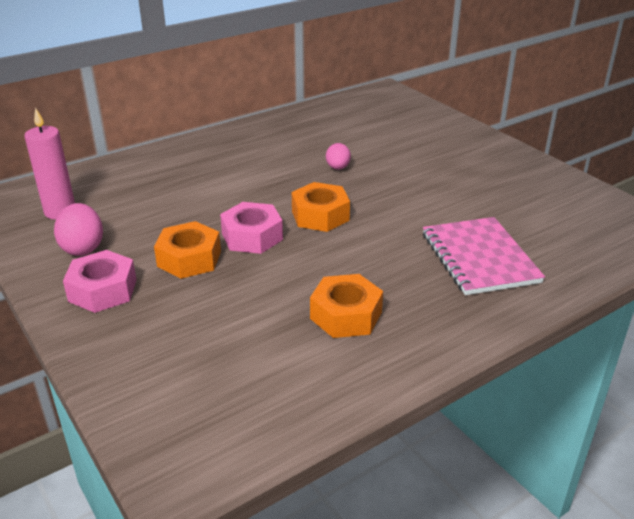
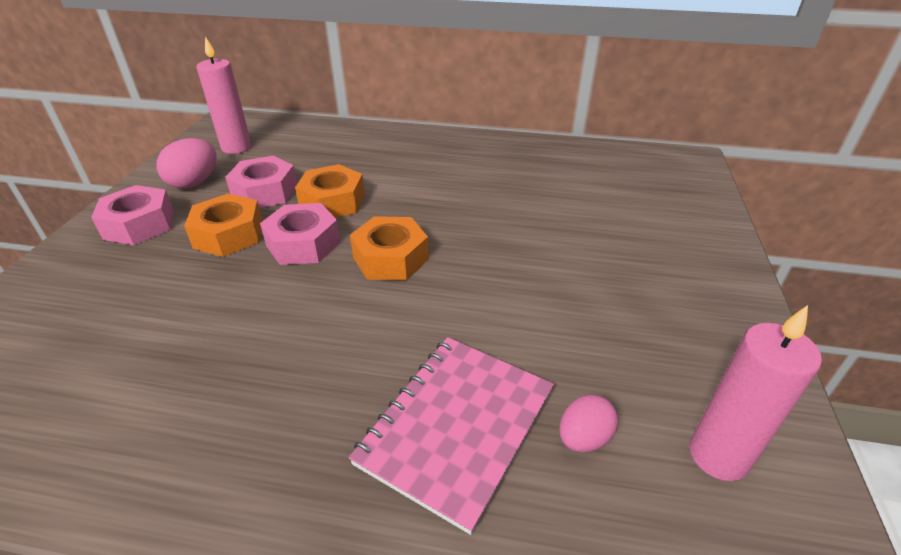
camera: 45 degrees right, 5 degrees up
orange nut [310,274,383,338] -> orange nut moved to [295,164,365,218]
pink egg [326,143,351,170] -> pink egg moved to [559,395,618,452]
none -> pink nut [225,156,297,208]
none -> pink candle [689,305,822,481]

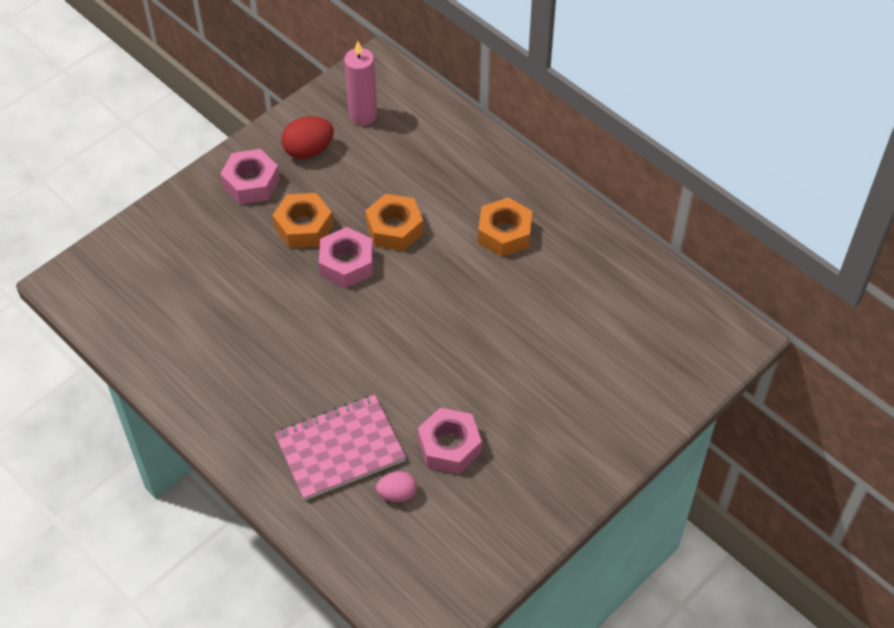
camera: 35 degrees right, 15 degrees up
pink egg [156,138,217,189] -> red egg [281,116,334,159]
pink nut [225,156,297,208] -> pink nut moved to [418,408,482,474]
orange nut [350,216,429,280] -> orange nut moved to [478,197,532,257]
pink candle [689,305,822,481] -> none

